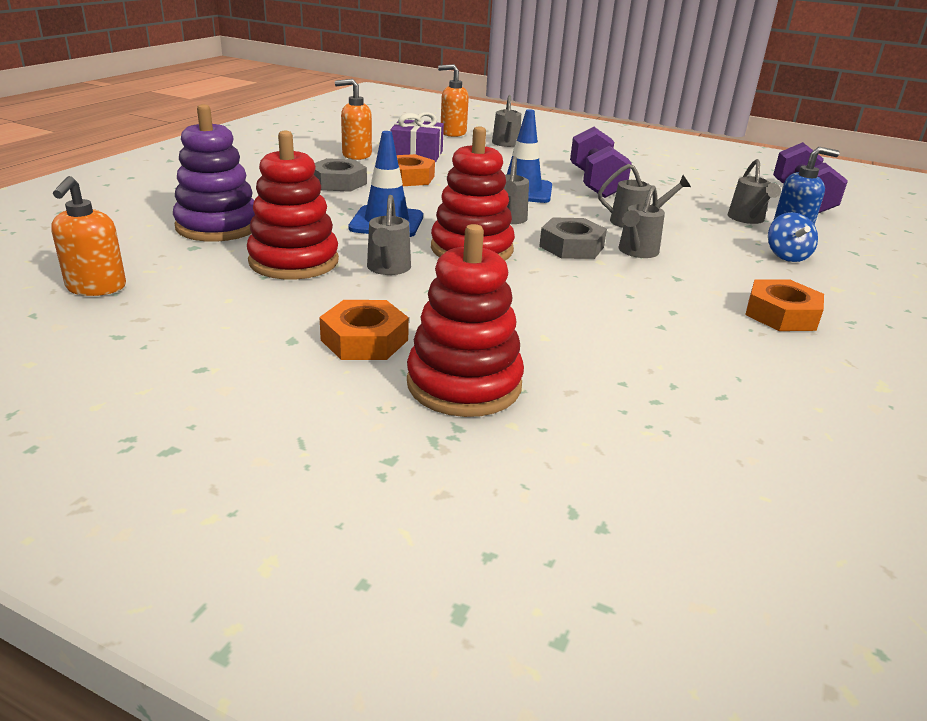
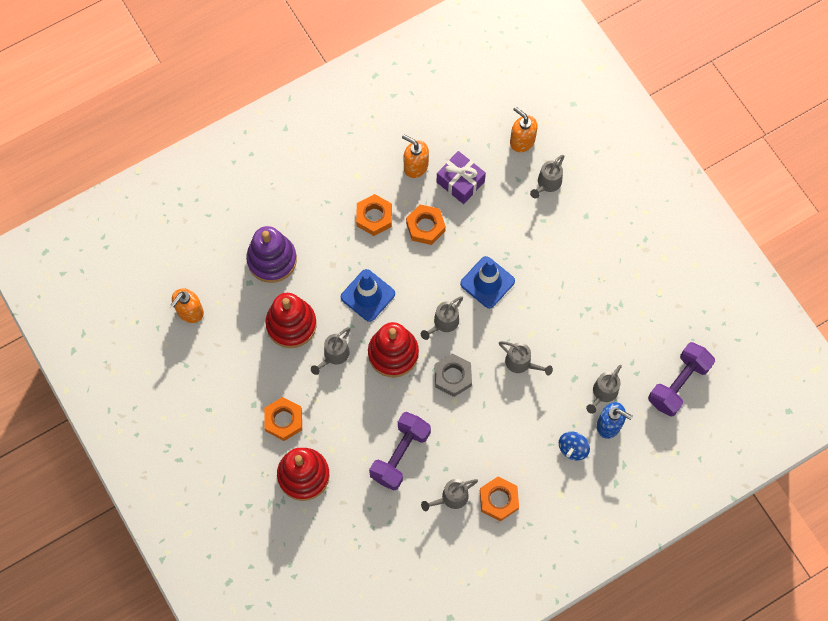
camera: 35 degrees right, 40 degrees up
grey nut [314,158,367,192] -> orange nut [356,194,392,236]
purple dumbbell [570,127,632,198] -> purple dumbbell moved to [369,412,431,490]
grey watering can [619,185,665,258] -> grey watering can moved to [421,479,478,511]

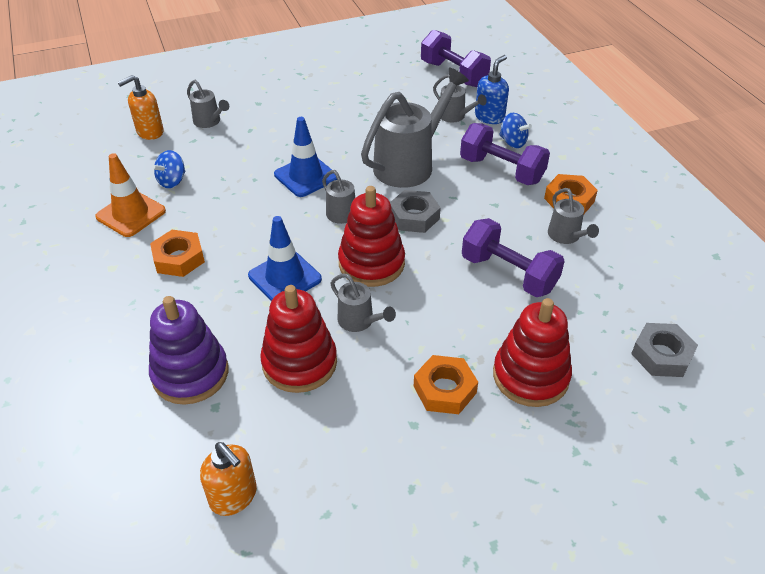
camera: 80 degrees left, 25 degrees down
orange soap dispenser [402,134,429,178] -> orange traffic cone [95,153,166,237]
orange nut [406,204,446,245] -> none
purple gift [437,151,486,204] -> blue spinning top [152,150,185,188]
grey watering can [499,341,553,376] -> grey watering can [361,68,469,188], size x2.03
none -> purple dumbbell [460,123,550,185]
none -> grey nut [631,323,698,377]

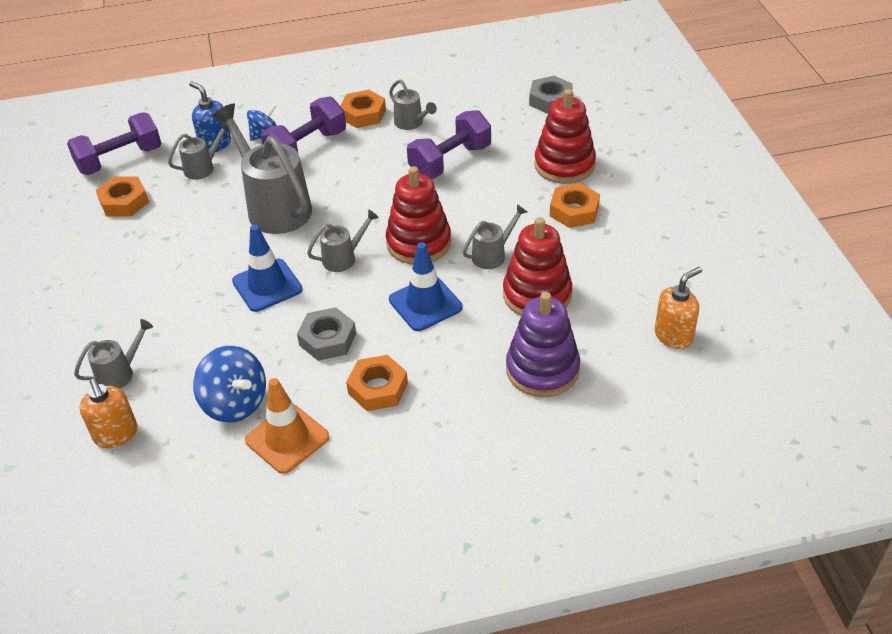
camera: 80 degrees left, 0 degrees up
blue spinning top [152,150,185,188] -> blue spinning top [193,346,266,423], size x1.60
grey nut [390,190,441,233] -> grey nut moved to [297,307,356,361]
grey watering can [548,188,599,244] -> grey watering can turned 60 degrees clockwise [389,80,437,130]
none -> orange nut [96,176,149,216]

